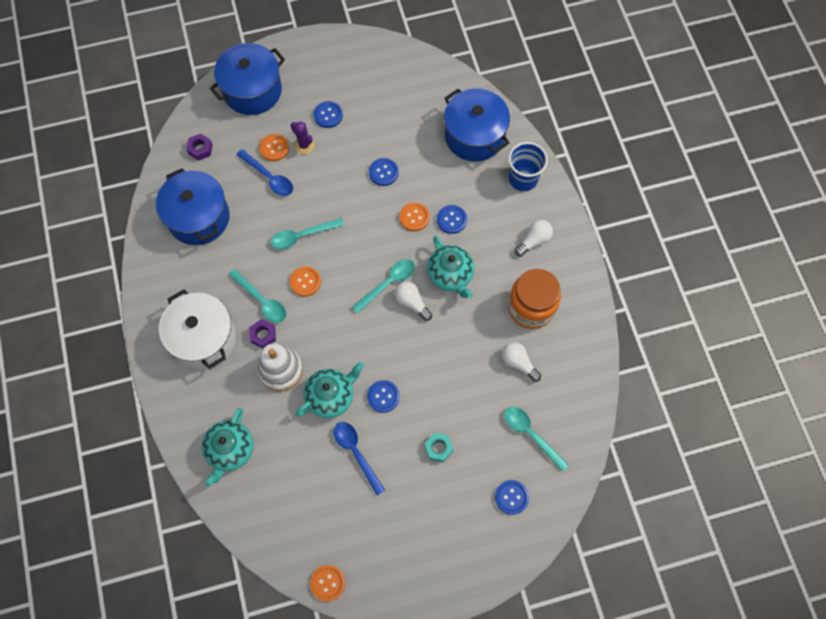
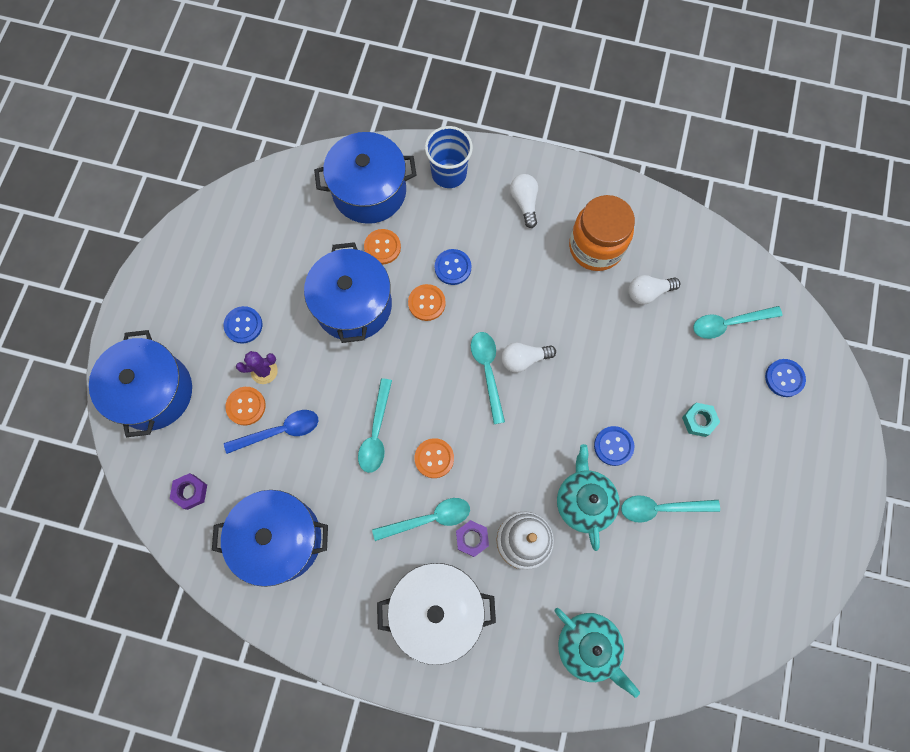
camera: 60 degrees left, 5 degrees up
orange button [310,565,345,602] -> orange button moved to [364,229,401,265]
blue spoon [334,422,385,495] -> turquoise spoon [621,495,720,522]
blue button [369,158,399,186] -> blue pot [304,242,392,343]
turquoise teapot [427,236,474,298] -> none

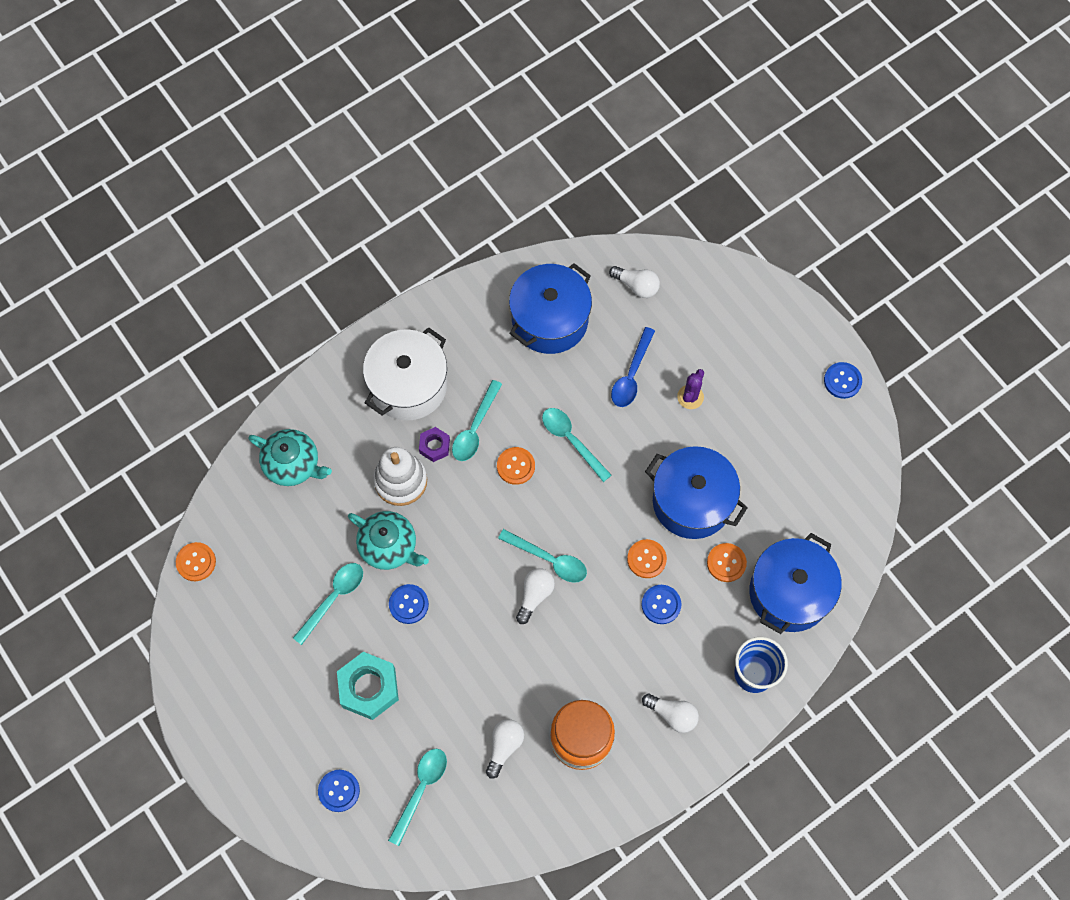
camera: 130 degrees right, 5 degrees down
blue pot [89,330,192,437] -> none
purple nut [170,473,207,510] -> white light bulb [609,266,660,298]
blue button [223,306,262,344] -> blue button moved to [824,362,862,399]
orange button [225,387,266,425] -> orange button moved to [176,542,216,581]
turquoise teapot [555,608,640,698] -> turquoise teapot turned 150 degrees counterclockwise [248,429,332,486]
turquoise nut [682,403,720,437] -> turquoise nut [337,652,399,720], size x1.83

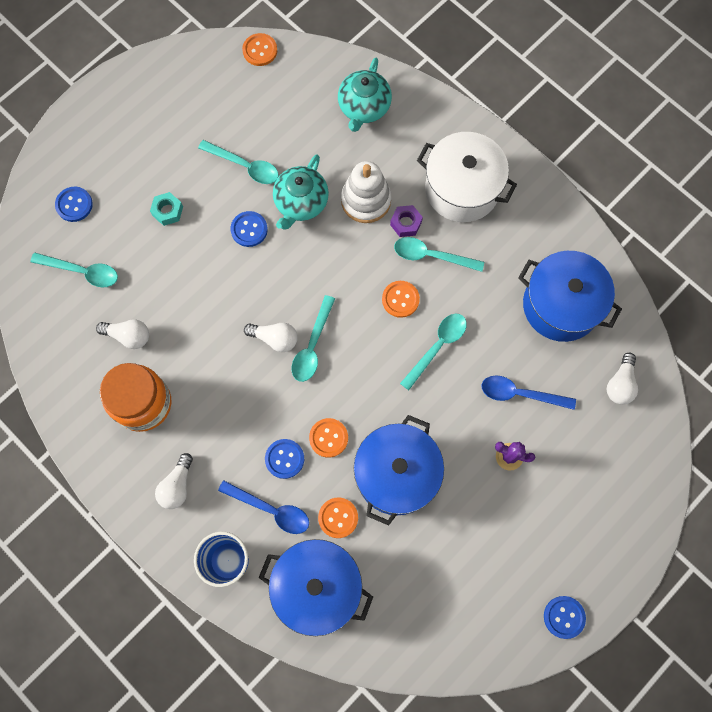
camera: 80 degrees right, 5 degrees up
turquoise nut [337,652,399,720] -> turquoise nut [150,192,183,226], size x0.55
none -> blue spoon [218,480,309,534]

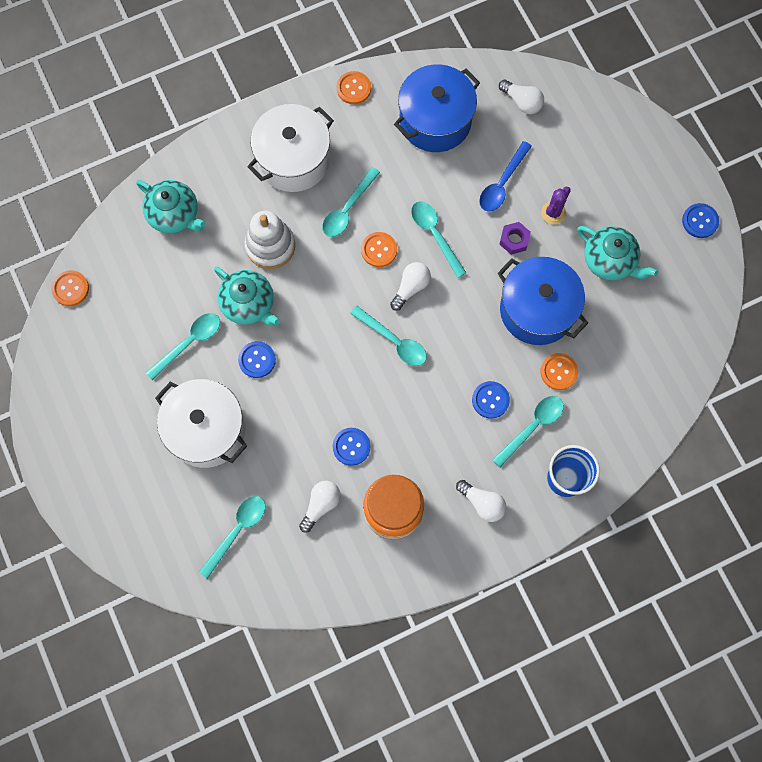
camera: 70 degrees left, 0 degrees up
blue button [55,187,93,222] -> blue button moved to [333,428,370,466]
turquoise nut [150,192,183,226] -> white pot [155,379,247,468]
blue spoon [218,480,309,534] -> turquoise spoon [492,396,564,467]
white light bulb [244,323,297,352] -> white light bulb moved to [390,262,431,311]
blue pot [259,539,373,636] -> none
orange button [309,418,348,458] -> orange button moved to [337,71,371,104]
purple nut [390,205,423,237] -> purple nut moved to [499,222,531,255]
none -> turquoise teapot [577,226,658,281]

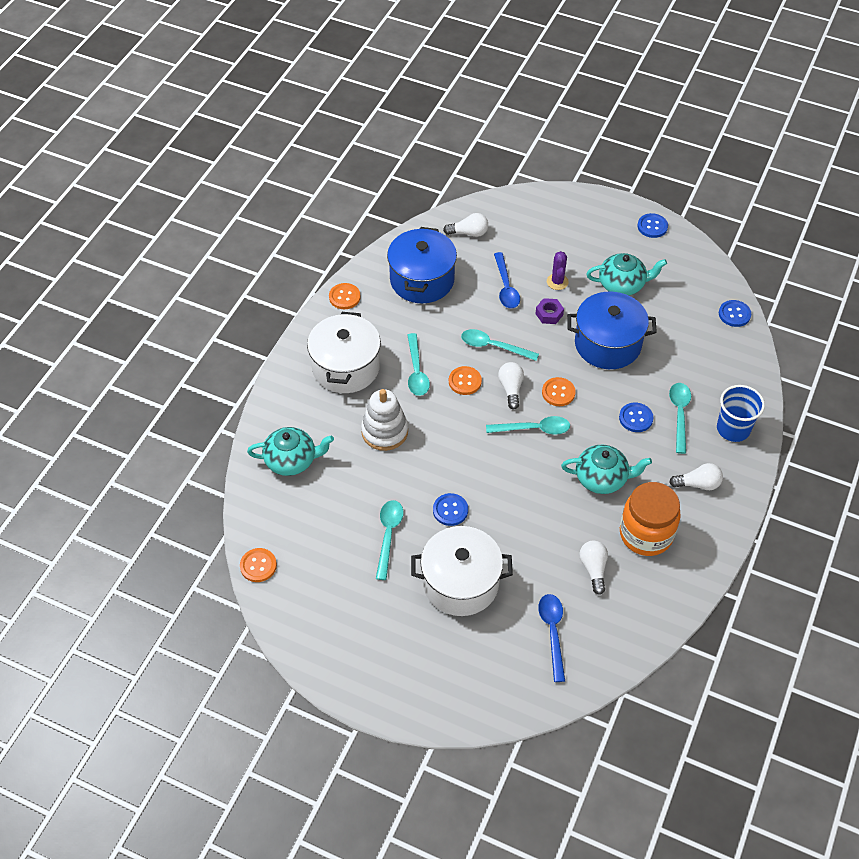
camera: 40 degrees left, 20 degrees down
turquoise spoon [199,496,265,579] -> blue spoon [538,594,565,682]
turquoise teapot [214,267,280,326] -> turquoise teapot moved to [561,445,652,494]
blue button [333,428,370,466] -> blue button moved to [719,300,751,327]
orange button [540,353,578,390] -> orange button moved to [542,377,576,406]

